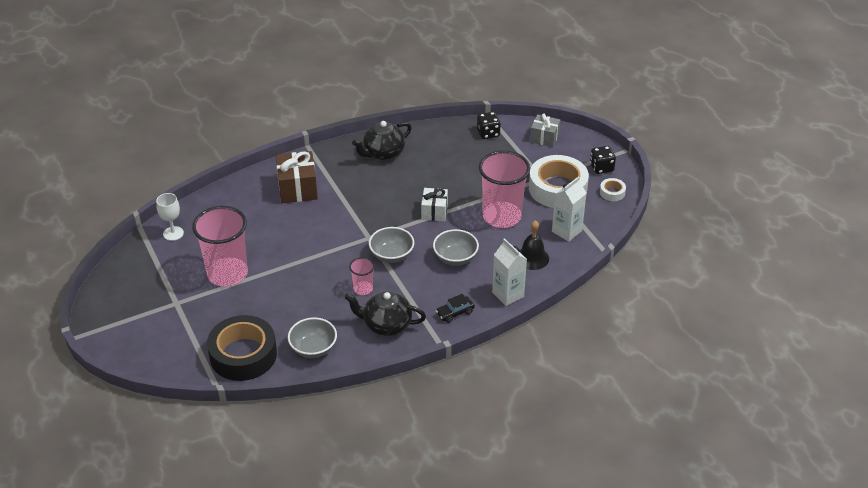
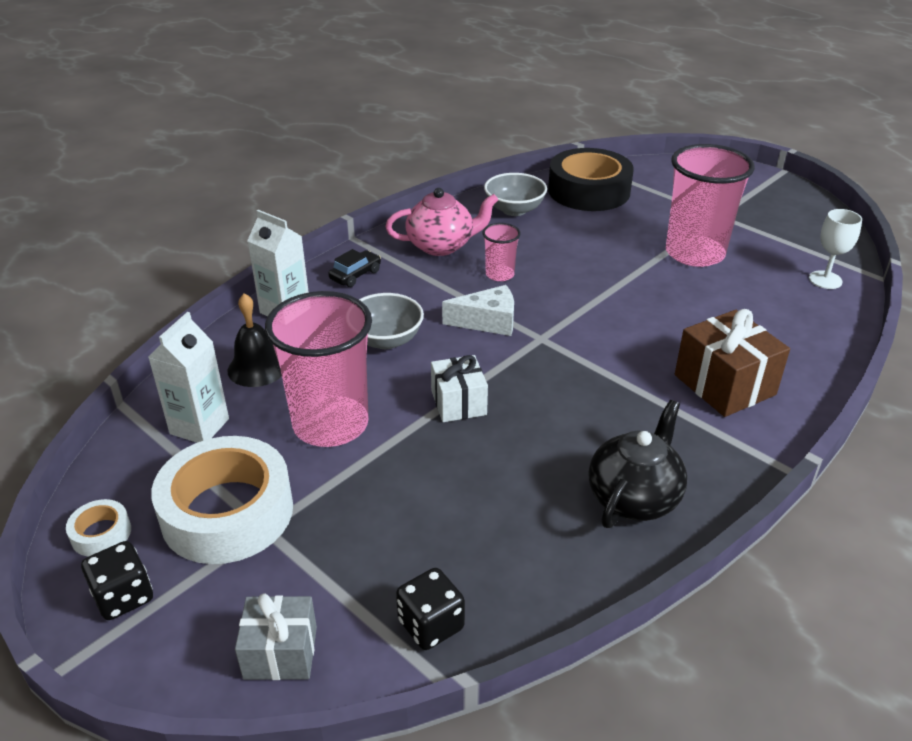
camera: 160 degrees right, 5 degrees down
black teapot [345,291,426,336] -> pink teapot [385,188,498,256]
grey bowl [369,227,414,263] -> white cheese [442,285,514,336]

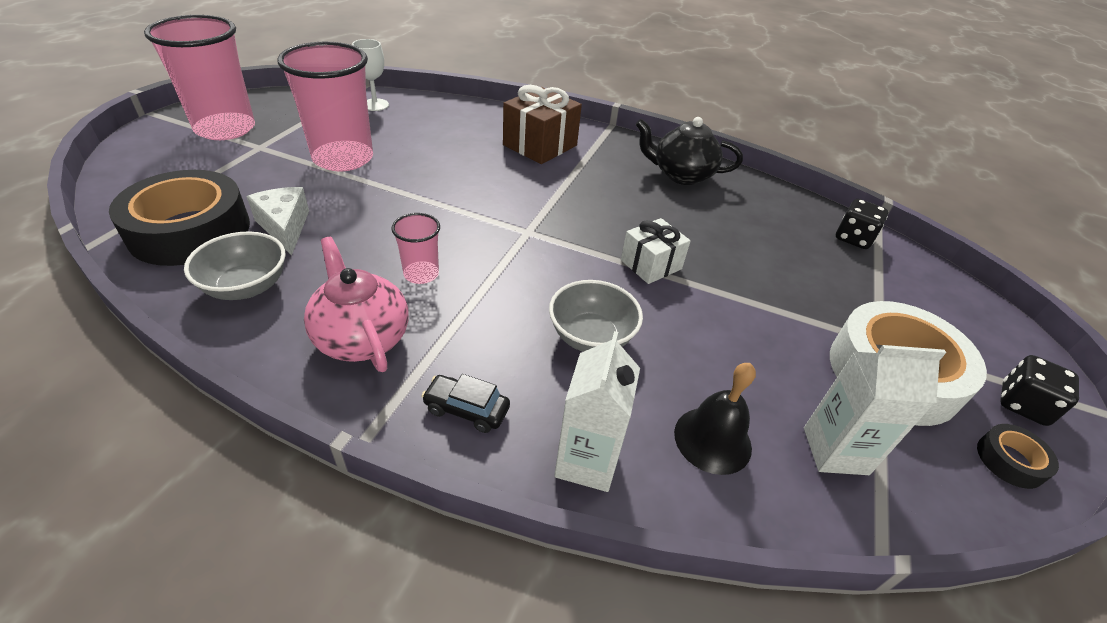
camera: 115 degrees left, 5 degrees up
white tape [66,499,131,557] -> black tape [977,424,1059,489]
grey gift [235,594,317,680] -> none
pink cup [265,291,372,447] -> pink cup moved to [144,15,255,140]
white cheese [442,285,514,336] -> white cheese moved to [246,187,309,256]

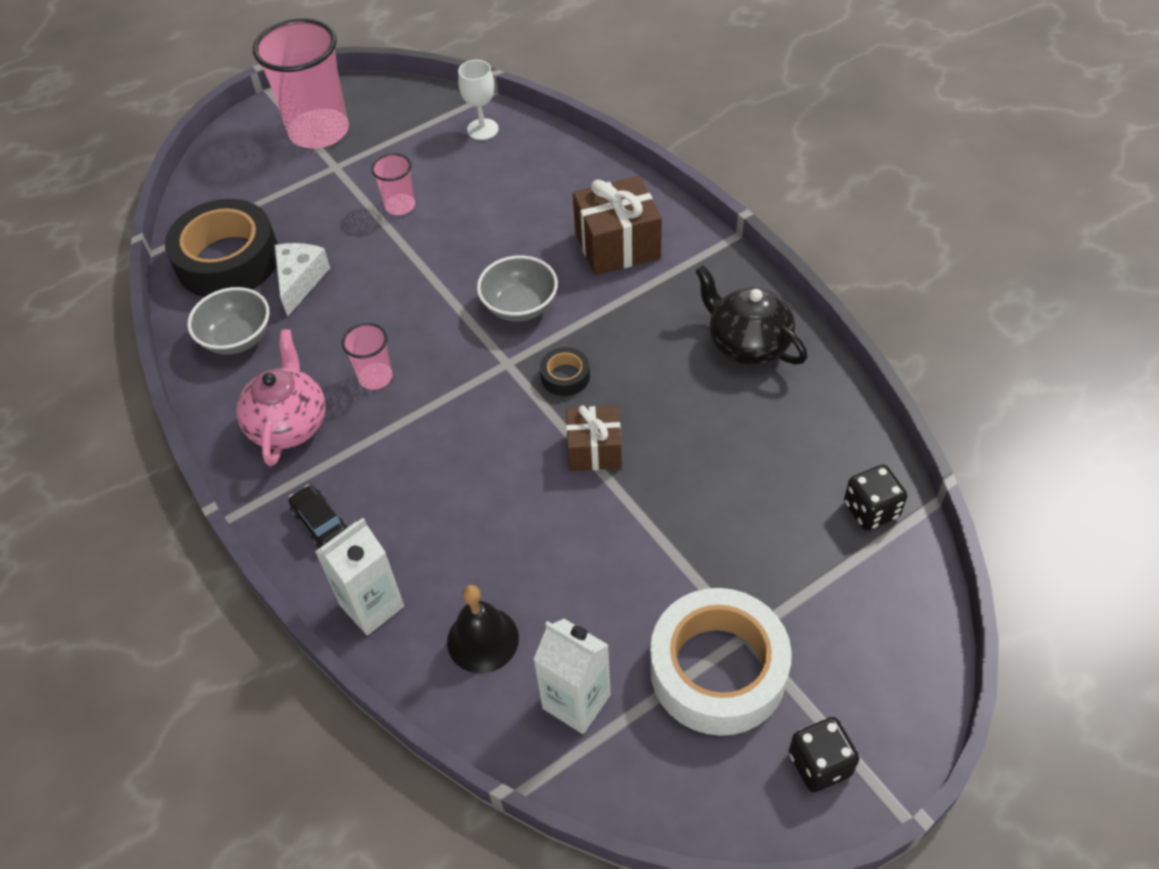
camera: 40 degrees right, 10 degrees up
pink cup [277,42,373,171] -> pink cup [371,153,415,215], size x0.47
grey bowl [549,280,643,352] -> grey bowl moved to [477,255,558,322]
white gift [621,218,691,284] -> brown gift [566,405,622,471]
black tape [977,424,1059,489] -> black tape moved to [540,347,590,396]

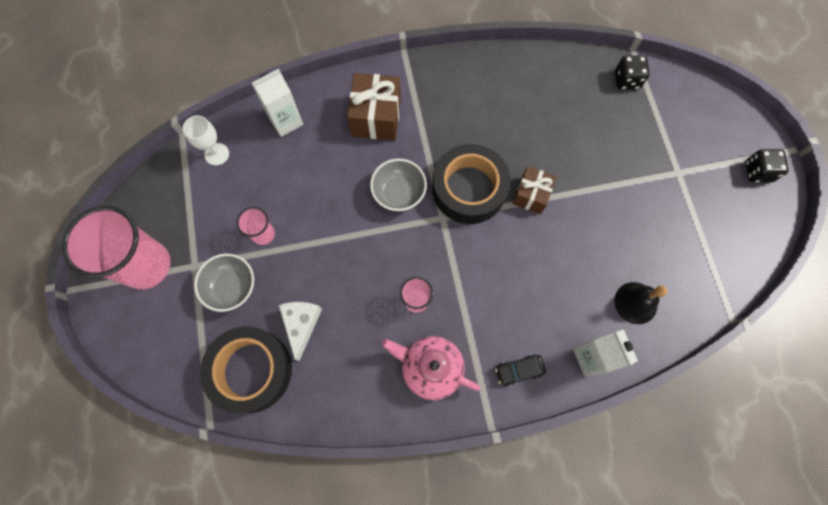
camera: 70 degrees left, 20 degrees up
grey bowl [187,287,269,355] -> grey bowl moved to [194,254,254,312]
white cheese [274,243,330,317] -> white cheese turned 60 degrees clockwise [279,302,322,361]
white carton [533,619,611,734] -> white carton moved to [252,69,303,137]
black tape [540,347,590,396] -> black tape [432,144,510,224], size x2.31
white tape [650,588,792,736] -> none
black teapot [695,265,808,365] -> none

